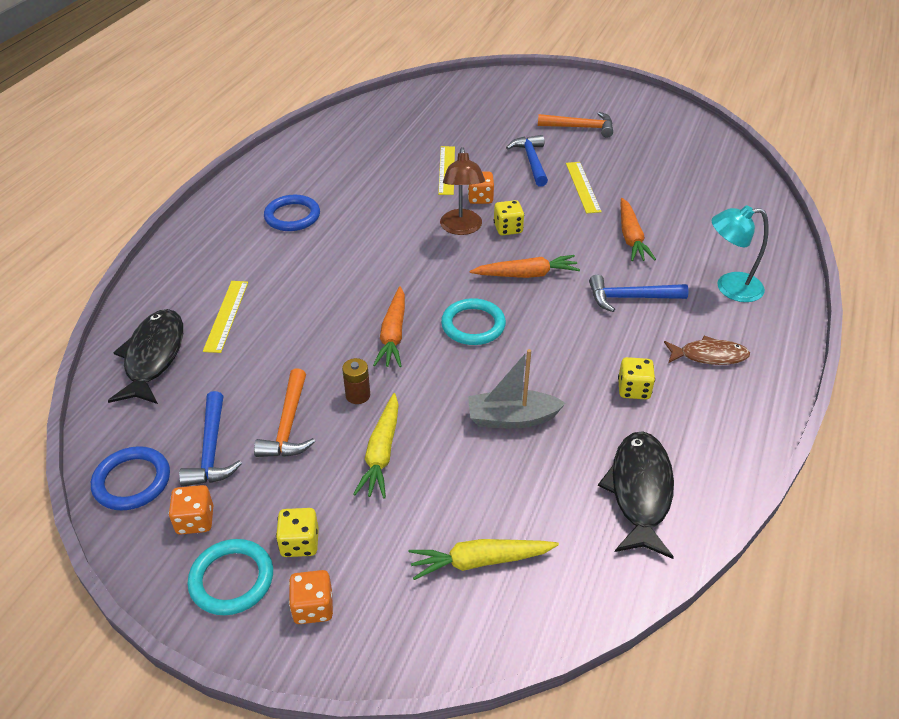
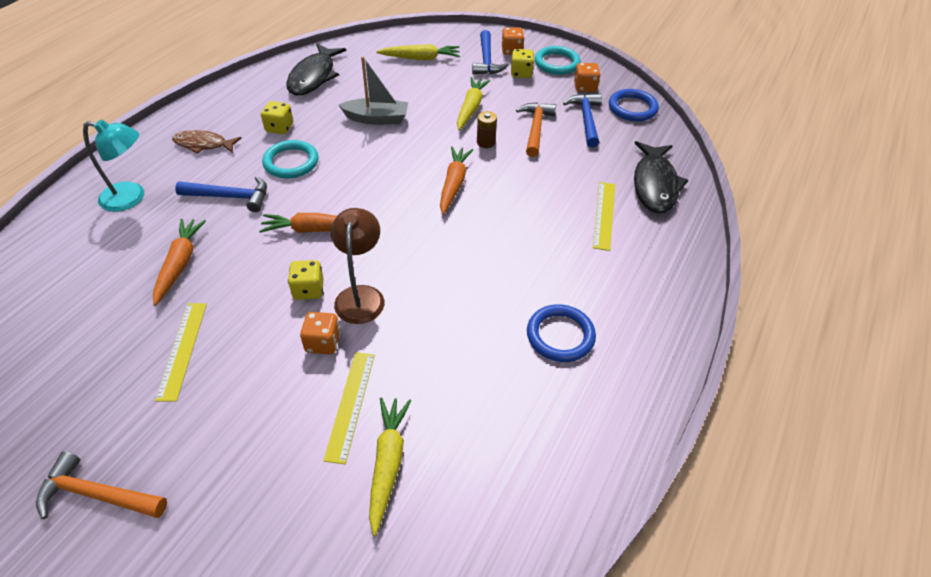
camera: 175 degrees left, 5 degrees up
turquoise ring [441,298,506,345] -> turquoise ring moved to [262,140,319,178]
blue hammer [506,135,548,187] -> blue hammer moved to [472,30,508,75]
none -> yellow carrot [369,397,412,536]

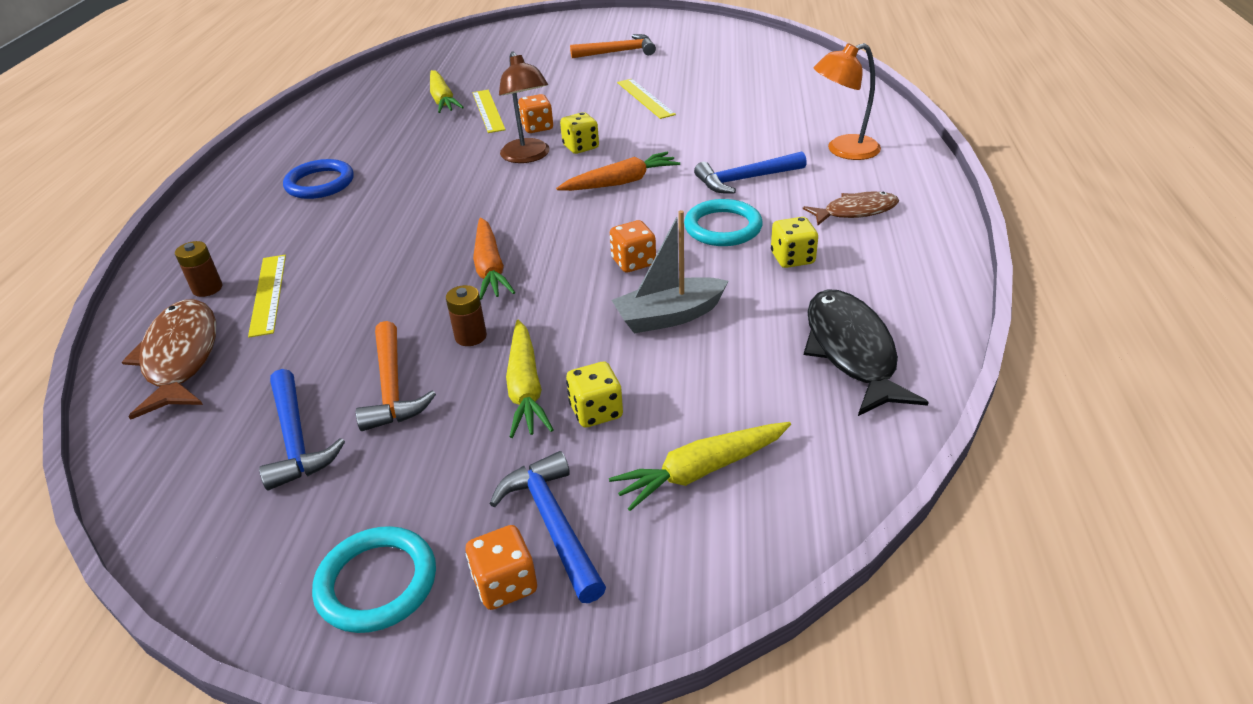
camera: 160 degrees right, 10 degrees down
turquoise lamp [83,120,144,212] -> orange lamp [814,43,881,160]
orange carrot [153,219,206,306] -> none
yellow dice [511,49,534,78] -> yellow dice moved to [566,362,623,428]
orange dice [574,63,600,92] -> orange dice moved to [610,220,656,272]
blue ring [609,89,659,121] -> none
black fish [634,141,688,213] -> brown fish [122,299,216,420]
none -> brown battery [175,241,222,297]

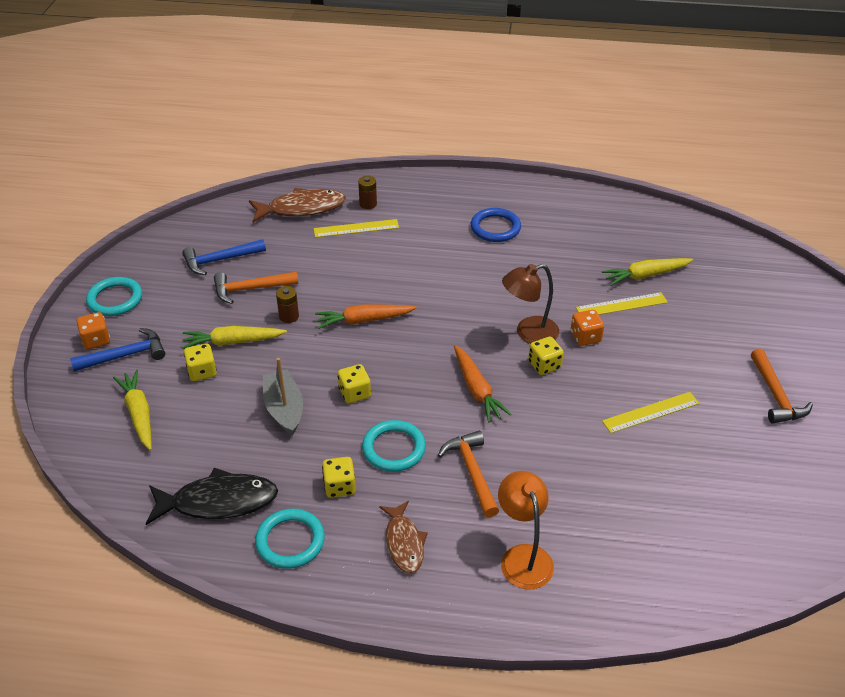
camera: 90 degrees right, 5 degrees up
orange dice [610,220,656,272] -> yellow dice [338,364,371,404]
blue hammer [694,152,807,194] -> orange hammer [438,431,499,517]
none -> turquoise ring [255,509,325,569]

